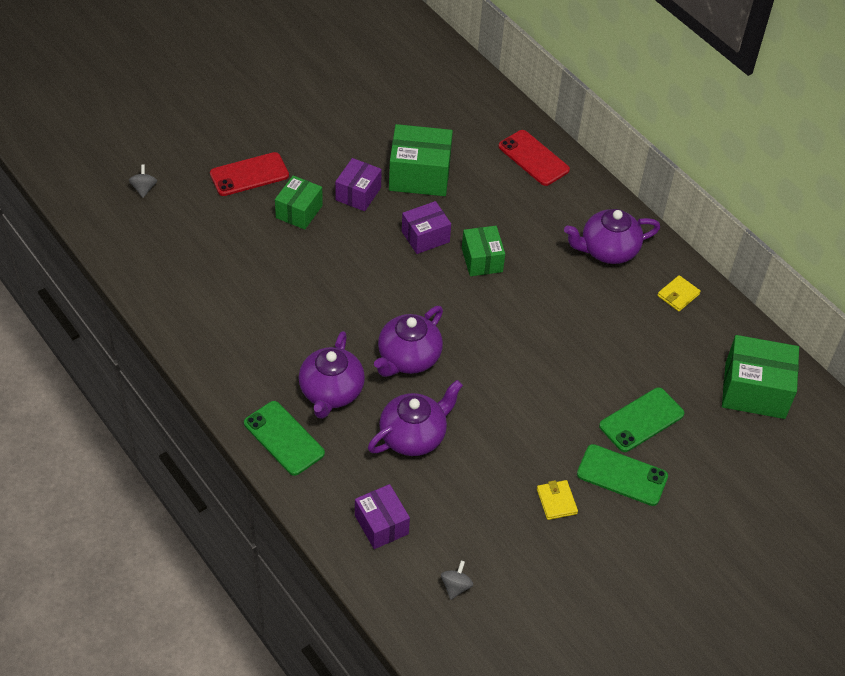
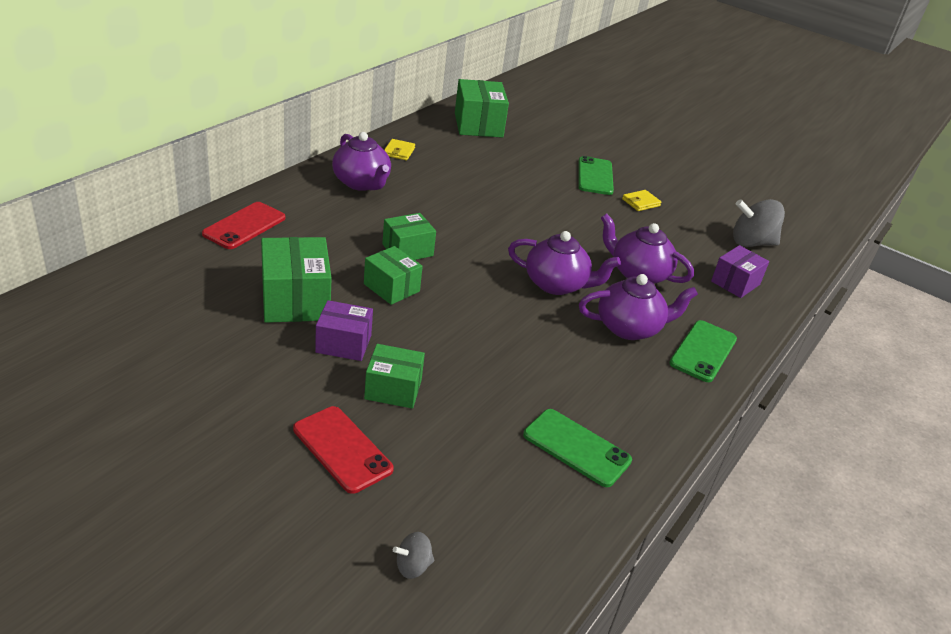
camera: 110 degrees left, 15 degrees down
purple box [402,201,451,254] -> green box [364,246,423,305]
grey spinning top [441,561,473,600] -> grey spinning top [733,199,785,247], size x2.08
green phone [599,387,684,452] -> green phone moved to [523,409,632,487]
yellow wallet [657,275,701,311] -> yellow wallet turned 75 degrees clockwise [384,139,415,160]

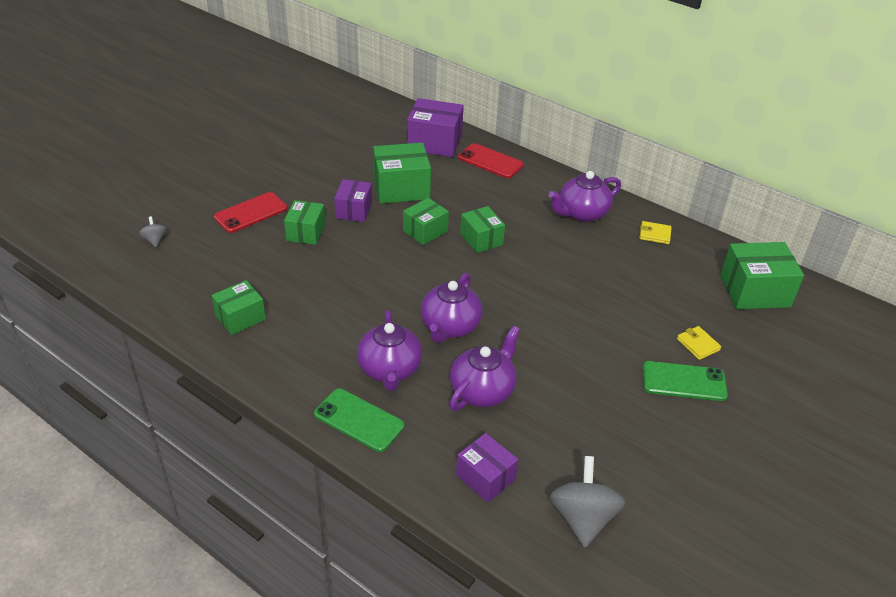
camera: 95 degrees right, 5 degrees up
green phone [523,409,632,487] -> green box [212,280,266,335]
yellow wallet [622,190,662,211] -> yellow wallet moved to [677,326,721,360]
none -> purple box [407,98,464,157]

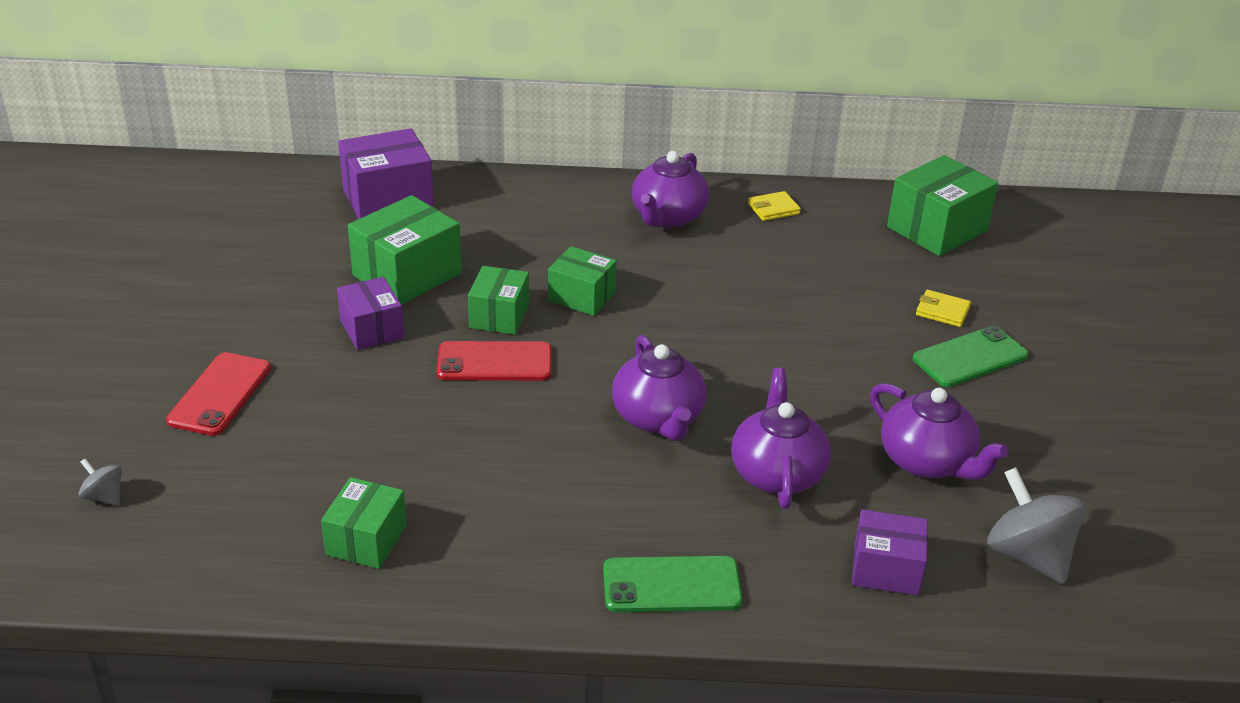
camera: 35 degrees left, 5 degrees down
green box [284,200,326,245] -> none
purple teapot [357,310,422,391] -> purple teapot moved to [870,383,1009,480]
red phone [458,143,524,178] -> red phone moved to [436,341,552,381]

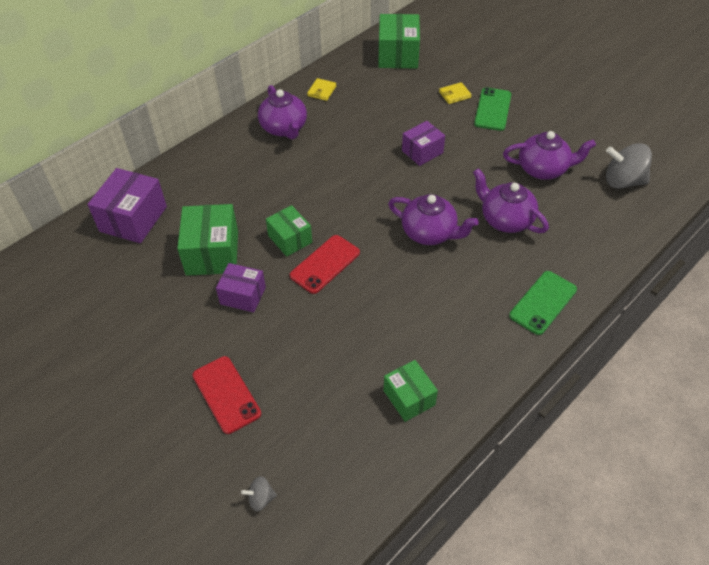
camera: 45 degrees left, 15 degrees up
green box [548,246,617,316] -> none
purple box [852,509,928,595] -> purple box moved to [402,121,445,166]

